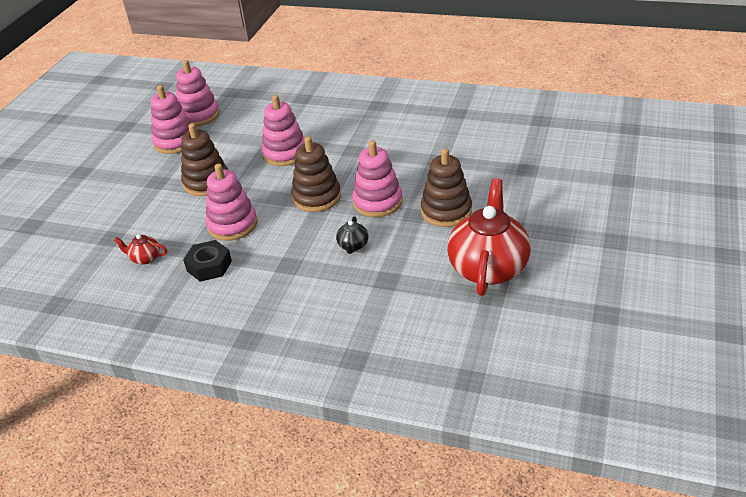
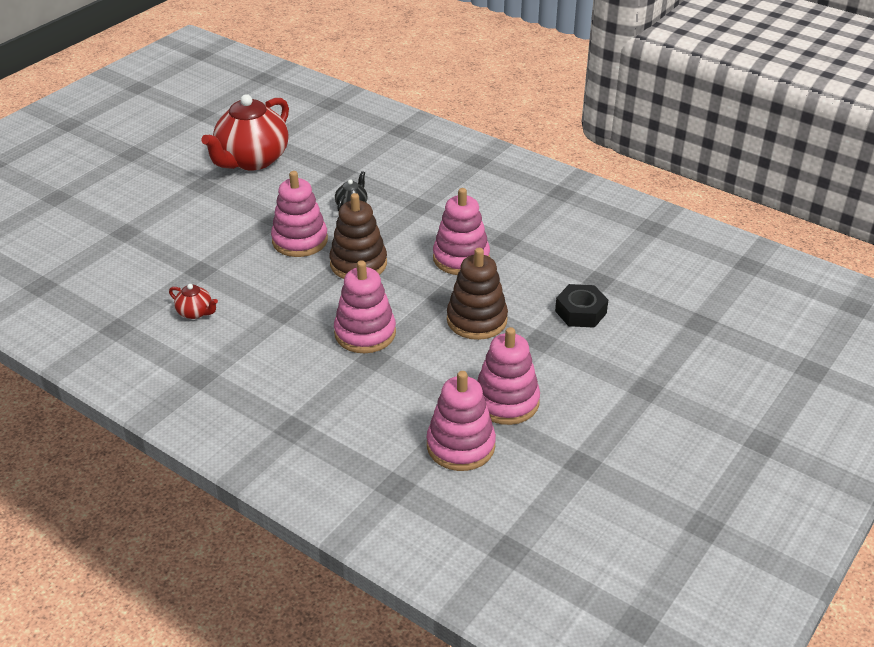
camera: 165 degrees left, 0 degrees up
red teapot [114,234,167,265] -> red teapot moved to [169,284,218,319]
black nut [183,240,232,282] -> black nut moved to [555,284,608,328]
brown stacking toy [421,148,472,227] -> none

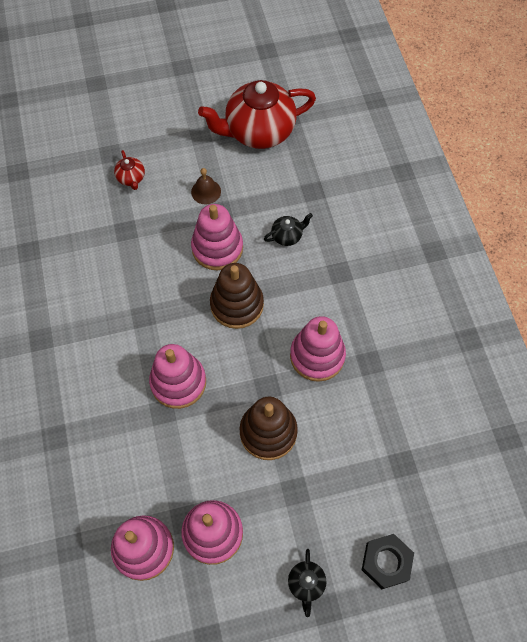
camera: 40 degrees right, 25 degrees up
red teapot [169,284,218,319] -> red teapot moved to [114,150,145,190]
black nut [555,284,608,328] -> black nut moved to [362,534,414,589]
none -> brown bell [191,168,221,204]
none -> black teapot [288,549,327,617]

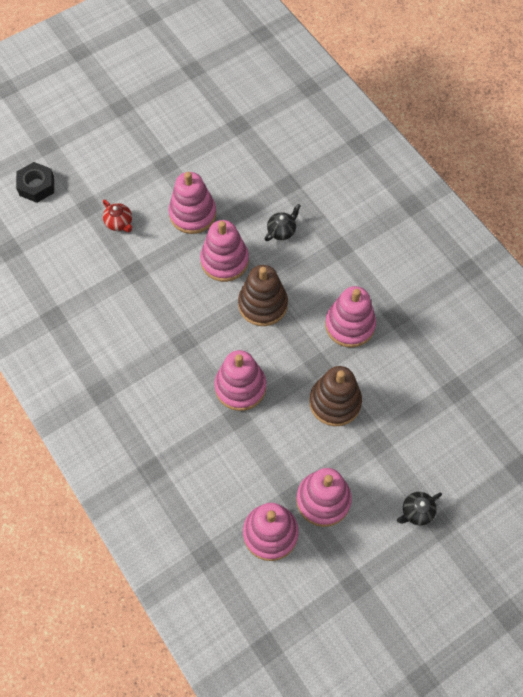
camera: 20 degrees left, 0 degrees up
brown bell [191,168,221,204] -> pink stacking toy [169,172,216,234]
red teapot [198,80,316,149] -> none
black teapot [288,549,327,617] -> black teapot turned 75 degrees clockwise [397,492,442,525]
black nut [362,534,414,589] -> black nut moved to [16,162,54,203]

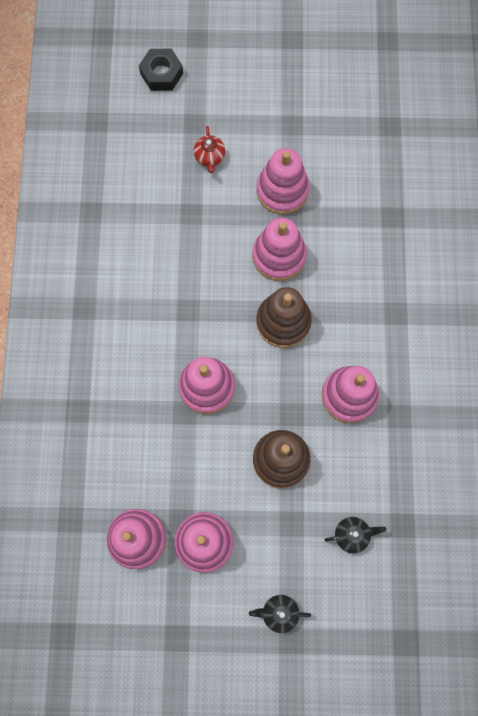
camera: 35 degrees right, 10 degrees up
black teapot [265,204,300,241] -> black teapot moved to [325,517,386,554]

